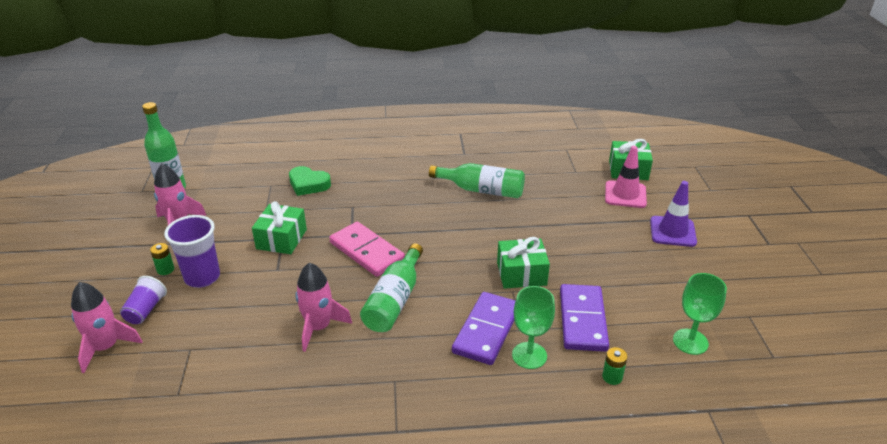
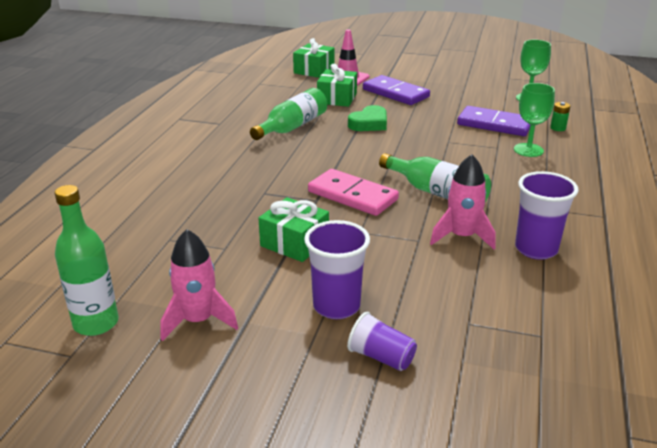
camera: 70 degrees left, 5 degrees down
pink rocket [71,282,143,373] -> none
green battery [150,243,174,275] -> none
green heart [289,166,331,196] -> green heart moved to [348,105,387,131]
pink domino [329,222,405,277] -> pink domino turned 60 degrees clockwise [308,169,399,216]
purple domino [452,292,515,365] -> purple domino moved to [363,75,430,105]
green gift [497,237,550,289] -> green gift moved to [317,64,357,107]
purple traffic cone [650,181,697,247] -> none
none -> purple cup [515,171,579,260]

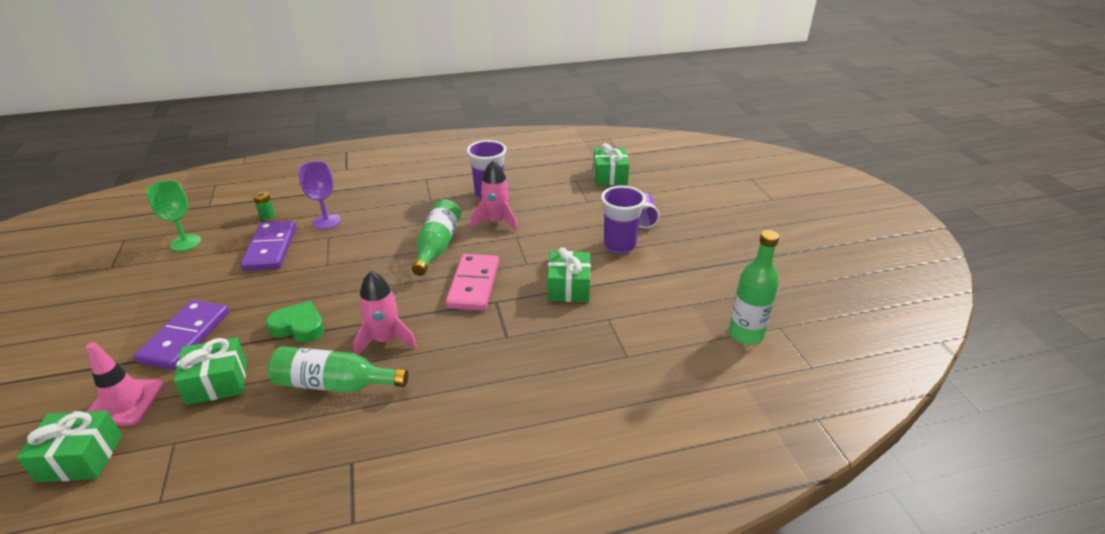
camera: 120 degrees left, 5 degrees up
pink rocket [160,229,238,341] -> pink rocket moved to [353,271,417,355]
green goblet [514,83,555,157] -> purple goblet [298,161,341,229]
none -> green gift [593,143,629,185]

